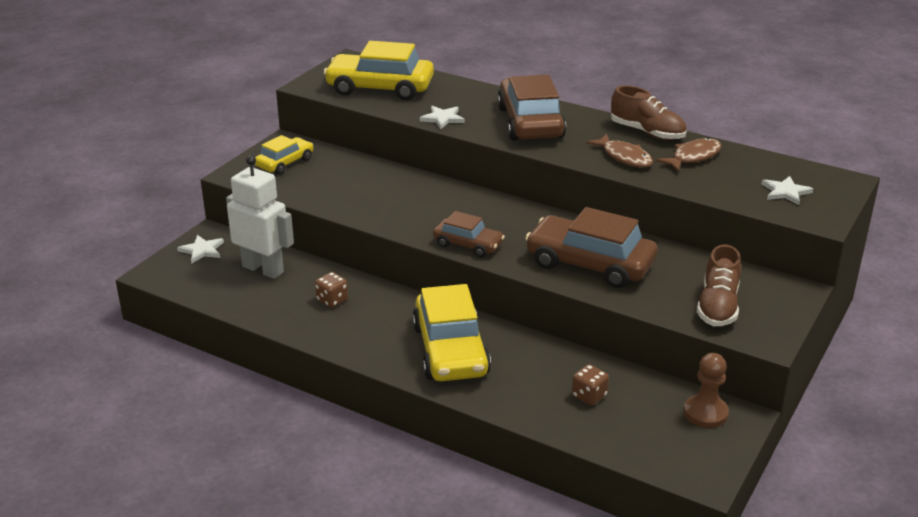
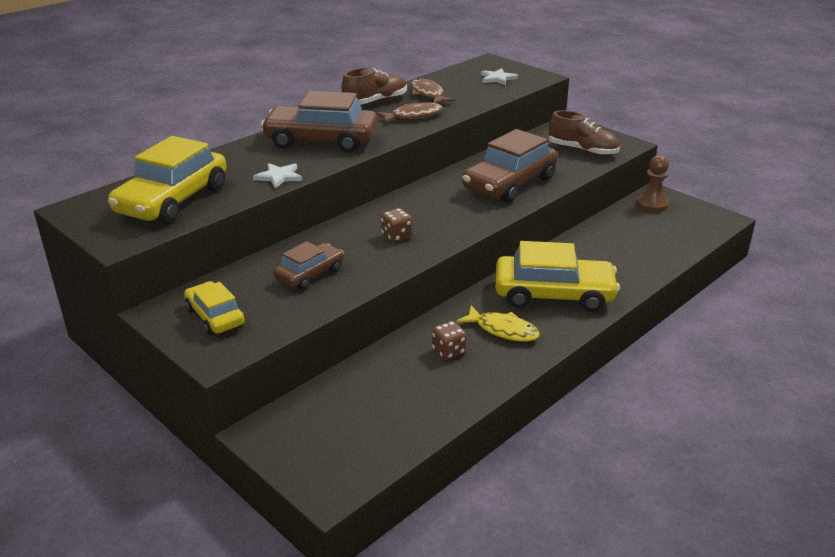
camera: 75 degrees left, 0 degrees up
white star [177,235,224,264] -> none
white robot [226,155,294,279] -> none
brown car [433,211,505,257] -> brown car moved to [273,241,344,290]
brown dice [572,365,609,405] -> brown dice moved to [381,208,412,242]
none -> yellow fish [456,306,540,342]

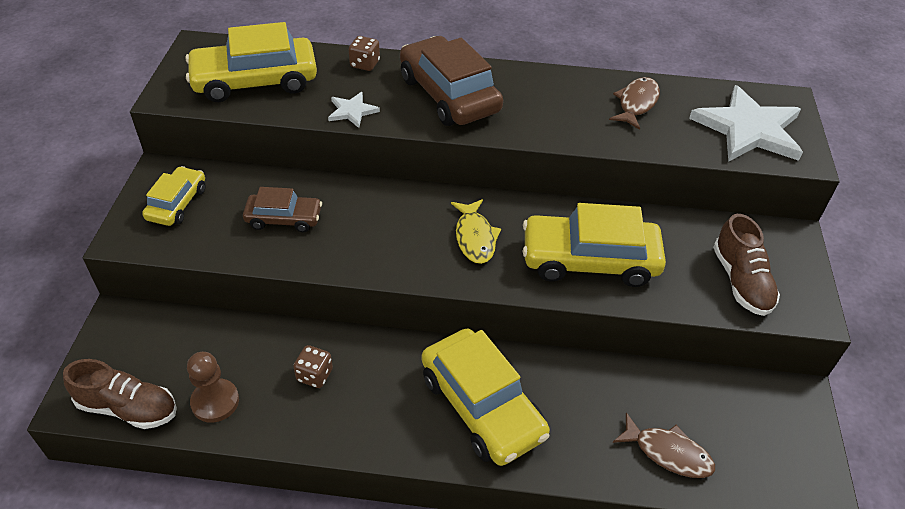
camera: 50 degrees right, 15 degrees up
brown shoe [341,68,407,105] -> brown shoe moved to [63,359,177,429]
brown fish [375,102,443,123] -> brown fish moved to [612,413,715,478]
brown dice [381,208,412,242] -> brown dice moved to [349,36,380,71]
yellow fish [456,306,540,342] -> yellow fish moved to [451,199,501,264]
brown car [462,129,558,203] -> yellow car [522,203,666,287]
white star [481,68,518,85] -> white star [689,85,803,162], size x2.15
brown pawn [636,155,669,212] -> brown pawn moved to [187,352,239,423]

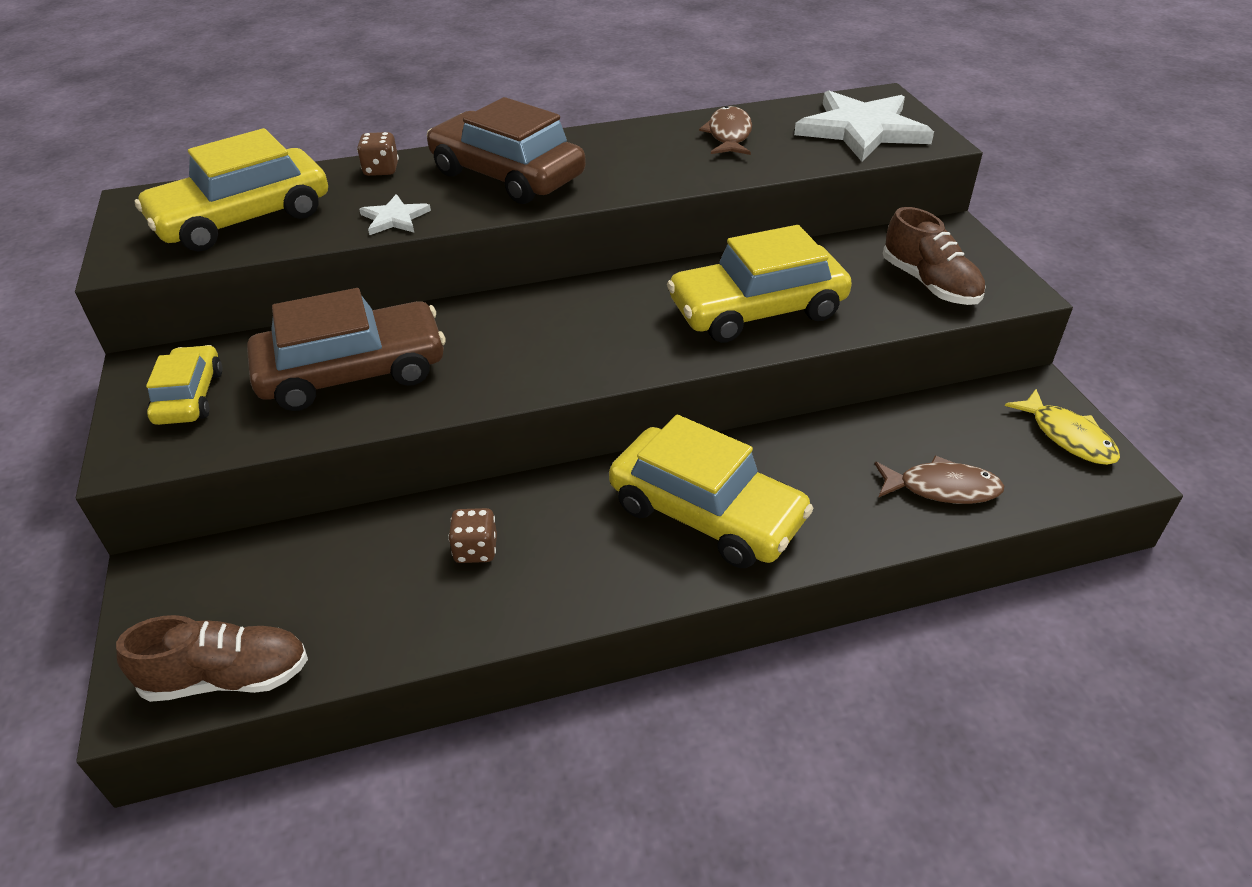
camera: 20 degrees left, 5 degrees down
brown pawn [187,352,239,423] -> none
brown car [243,187,322,232] -> brown car [247,288,446,411], size x1.77
yellow fish [451,199,501,264] -> yellow fish moved to [1005,389,1120,465]

